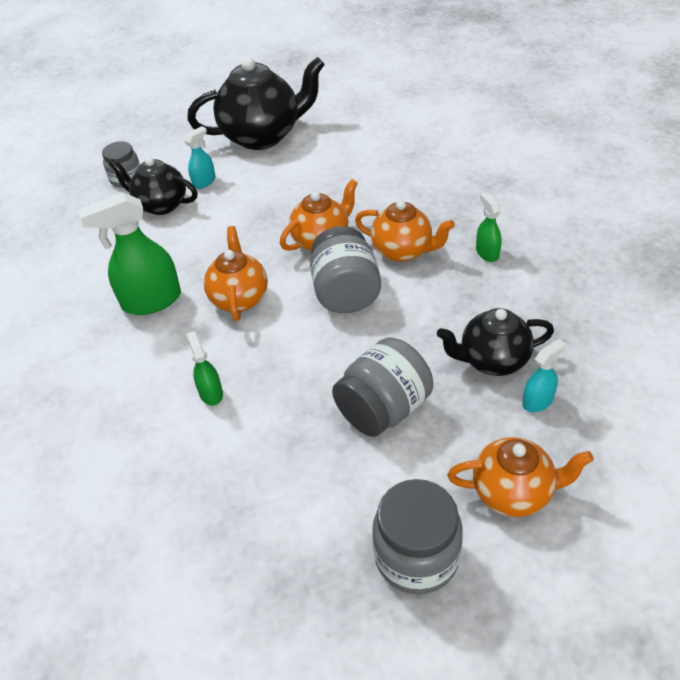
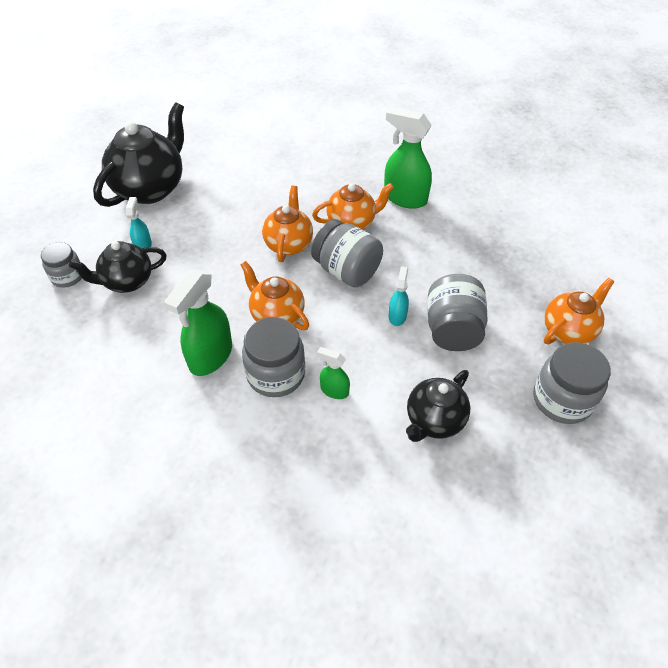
camera: 45 degrees left, 5 degrees up
black teapot [437,308,554,376] -> black teapot moved to [406,370,470,442]
green spray bottle [476,192,502,262] -> green spray bottle [384,107,432,209], size x1.92
turquoise spray bottle [522,339,566,412] -> turquoise spray bottle moved to [389,266,409,326]
none -> grey jar [242,317,305,397]

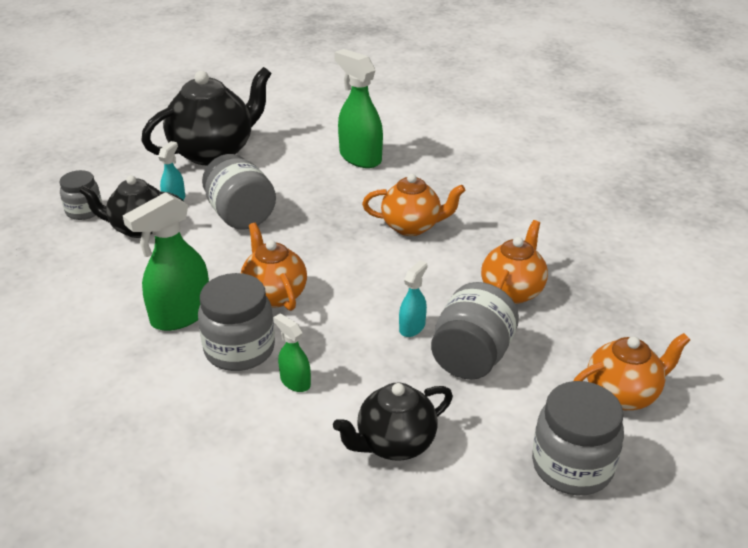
camera: 20 degrees right, 15 degrees down
orange teapot [262,186,313,262] -> orange teapot moved to [481,220,548,304]
grey jar [311,219,383,287] -> grey jar moved to [202,154,276,230]
green spray bottle [384,107,432,209] -> green spray bottle moved to [334,49,383,168]

